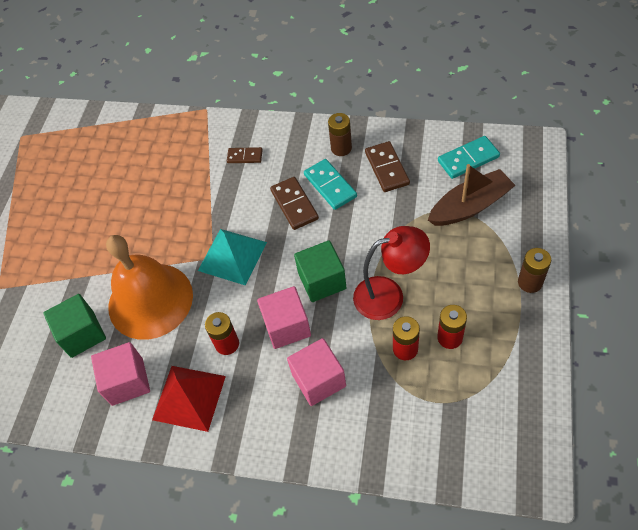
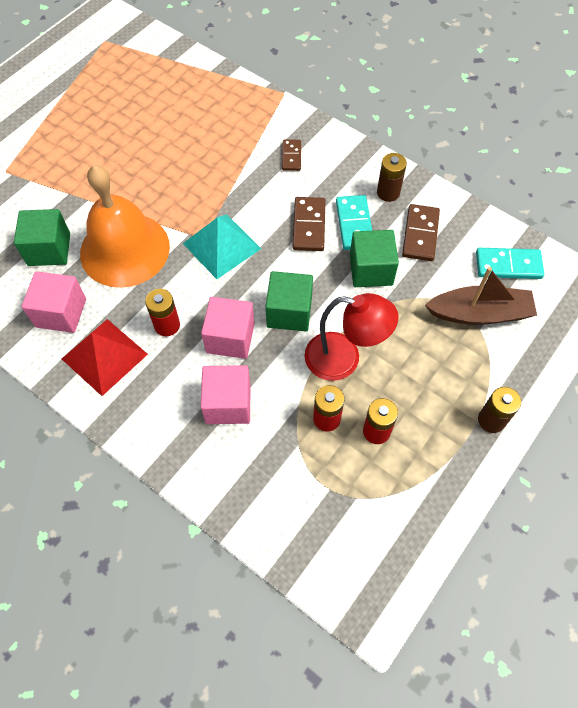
camera: 20 degrees right, 5 degrees up
brown domino [227,147,263,163] -> brown domino turned 60 degrees clockwise [282,139,301,171]
none -> green cube [350,230,399,287]

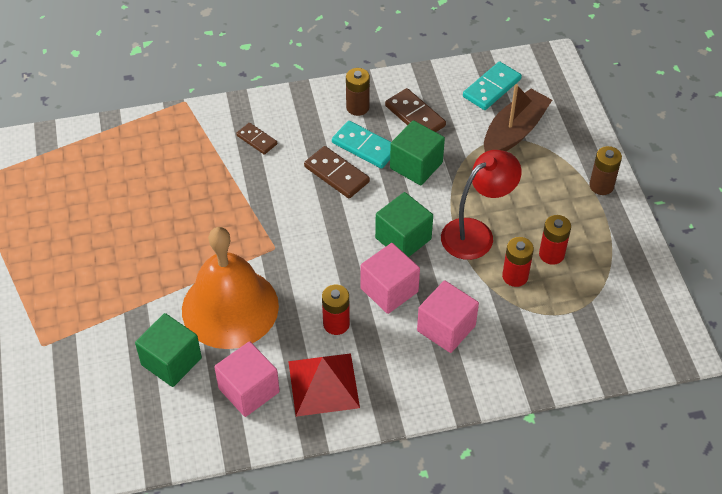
camera: 50 degrees left, 10 degrees down
turquoise pyramid [183,214,261,279] -> none

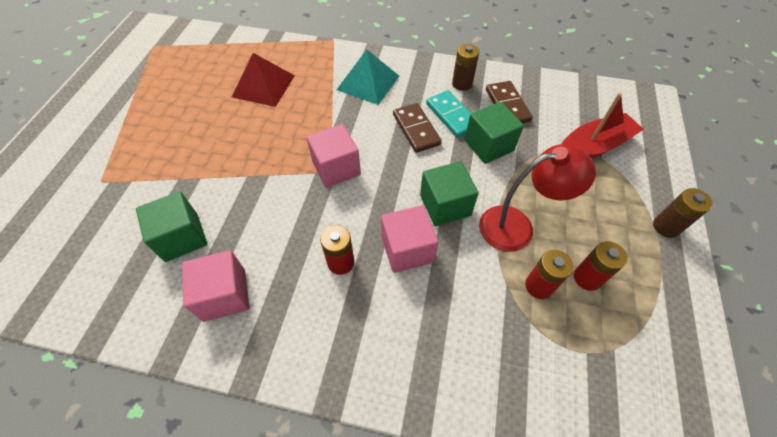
camera: 25 degrees right, 5 degrees up
orange bell [182,227,279,349] -> none
brown domino [236,123,277,155] -> turquoise pyramid [337,49,399,105]
red pyramid [288,353,360,417] -> red pyramid moved to [232,53,295,107]
pink cube [417,280,479,353] -> pink cube moved to [307,124,361,188]
turquoise domino [463,62,522,110] -> none
brown boat [484,84,552,152] -> red boat [561,93,644,159]

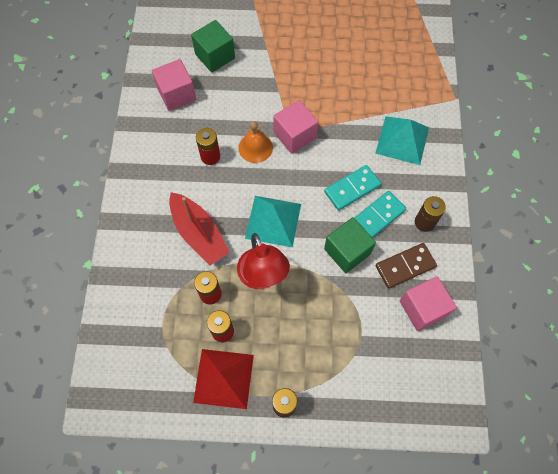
camera: 80 degrees right, 10 degrees up
red pyramid [232,53,295,107] -> red pyramid moved to [193,349,254,409]
pink cube [381,205,438,273] -> pink cube moved to [400,276,457,331]
brown domino [393,103,442,153] -> turquoise domino [324,165,381,211]
green cube [420,161,479,226] -> turquoise pyramid [245,196,301,247]
red boat [561,93,644,159] -> red boat moved to [169,192,230,265]
none -> orange bell [238,121,273,163]

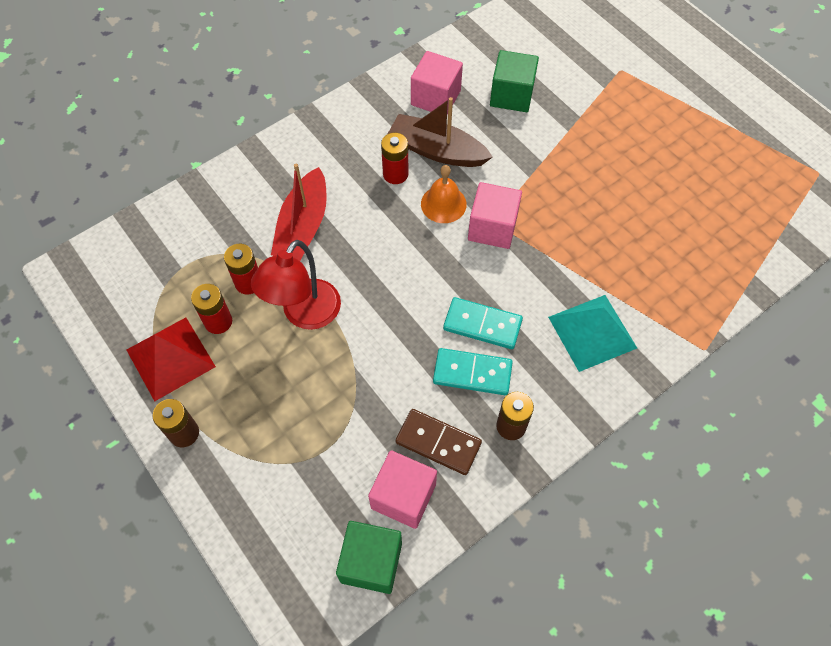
camera: 50 degrees right, 5 degrees down
turquoise pyramid [245,196,301,247] -> none
green cube [324,217,376,273] -> green cube moved to [336,521,402,594]
none -> brown boat [388,97,493,167]

